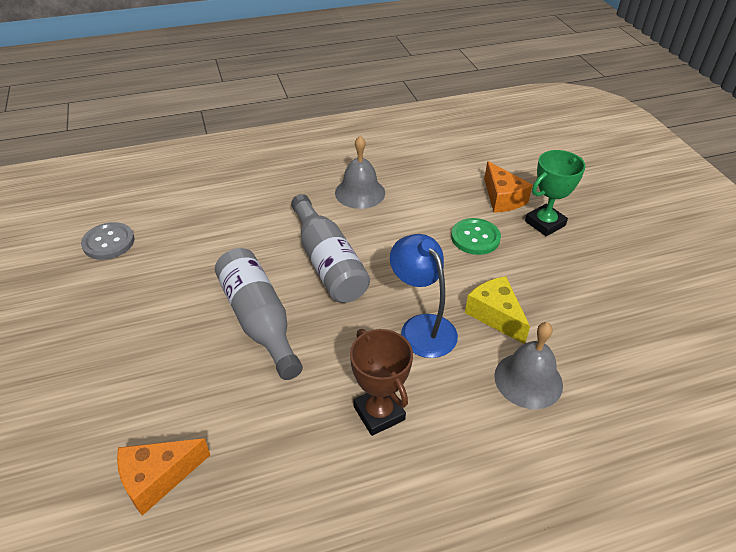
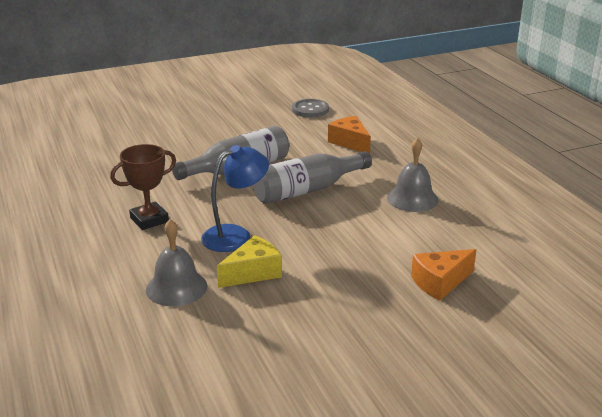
camera: 85 degrees right, 15 degrees down
orange cheese [117,438,210,516] -> orange cheese moved to [328,116,371,154]
green button [451,218,501,255] -> none
green trophy [525,150,586,236] -> none

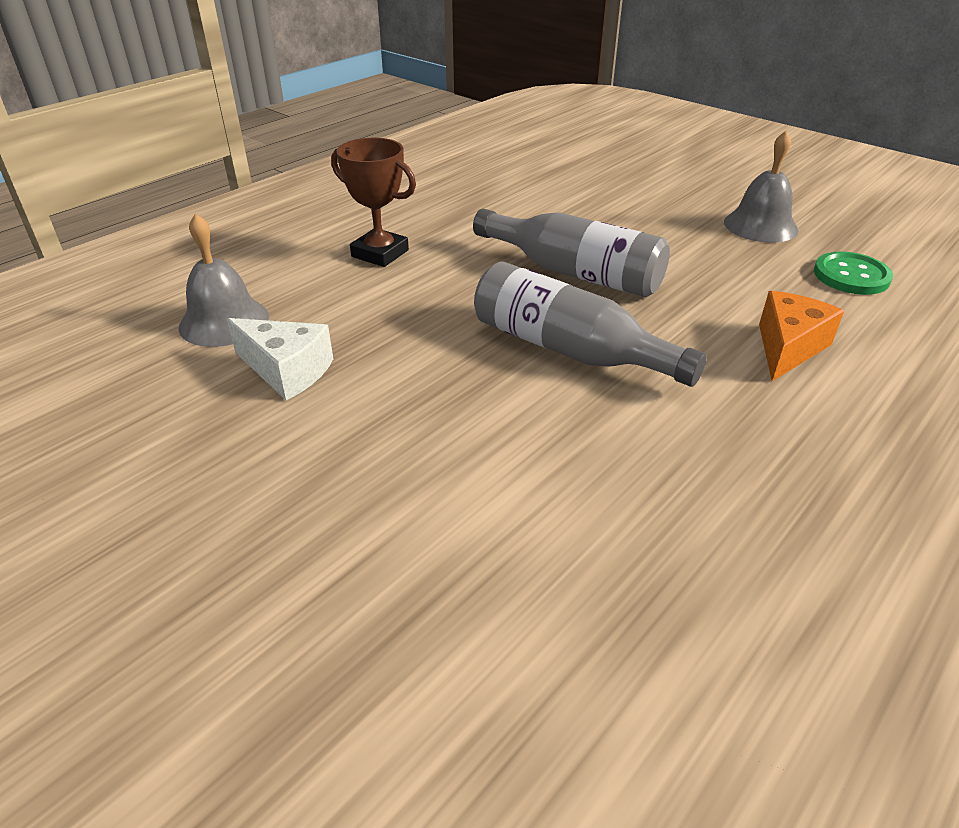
camera: 65 degrees right, 10 degrees up
blue lamp [201,145,269,252] -> none
yellow cheese [217,235,282,288] -> white cheese [227,318,333,400]
grey button [292,99,329,117] -> green button [814,252,893,295]
grey bell [387,138,439,212] -> grey bell moved to [724,131,798,242]
orange cheese [411,249,476,301] -> none

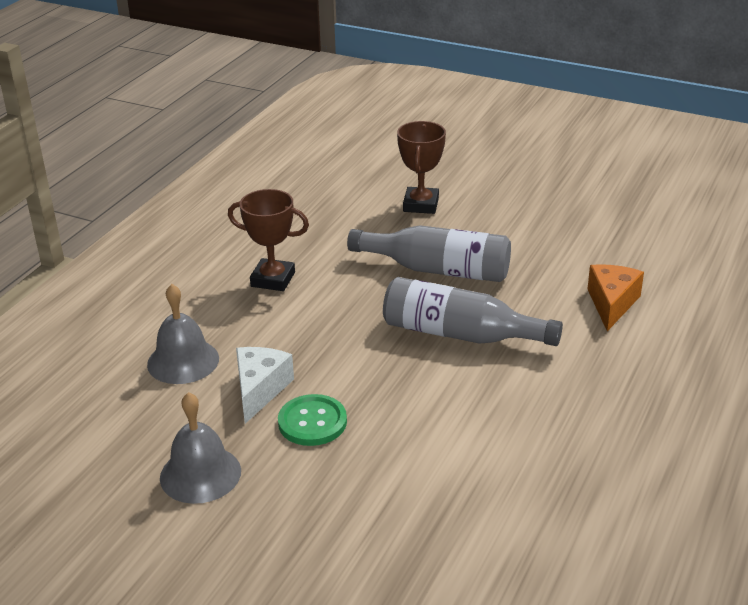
camera: 15 degrees left, 5 degrees down
white cheese [227,318,333,400] -> white cheese turned 90 degrees counterclockwise [236,347,294,424]
grey bell [724,131,798,242] -> grey bell moved to [160,392,241,504]
green button [814,252,893,295] -> green button moved to [278,394,347,446]
none -> brown trophy [397,121,446,214]

